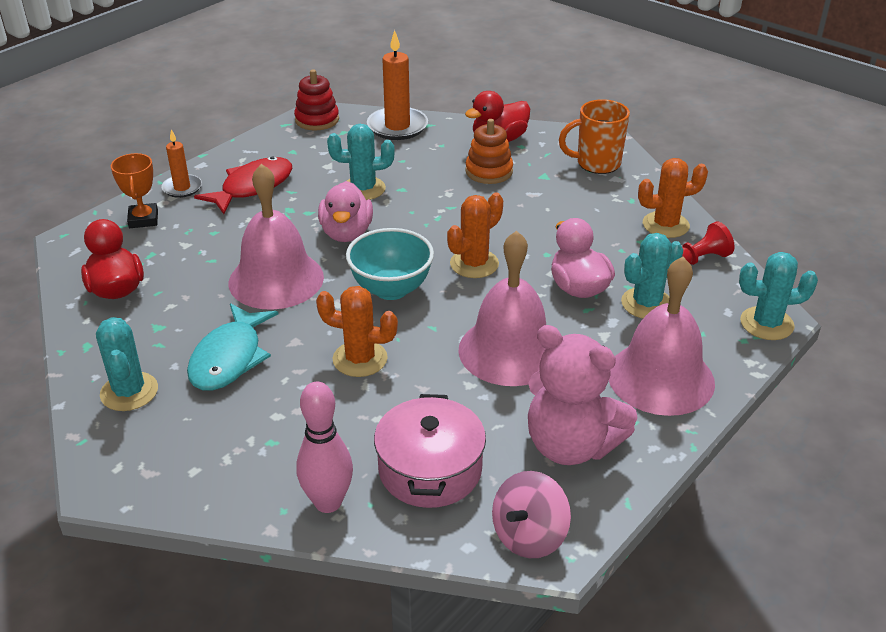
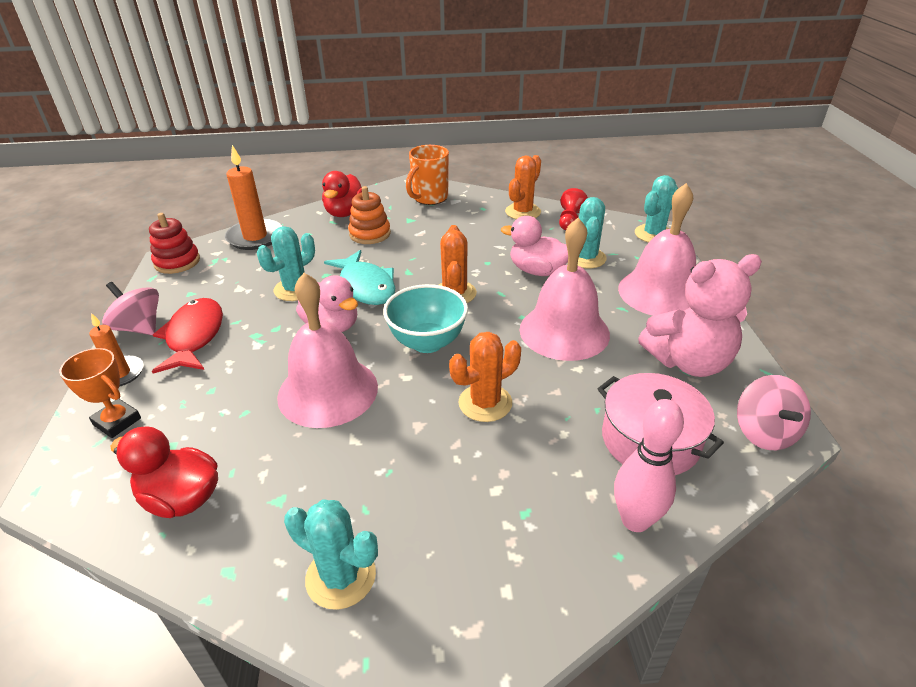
camera: 45 degrees left, 0 degrees up
turquoise fish [187,303,278,391] -> turquoise fish moved to [324,250,395,305]
none -> pink spinning top [102,282,159,335]

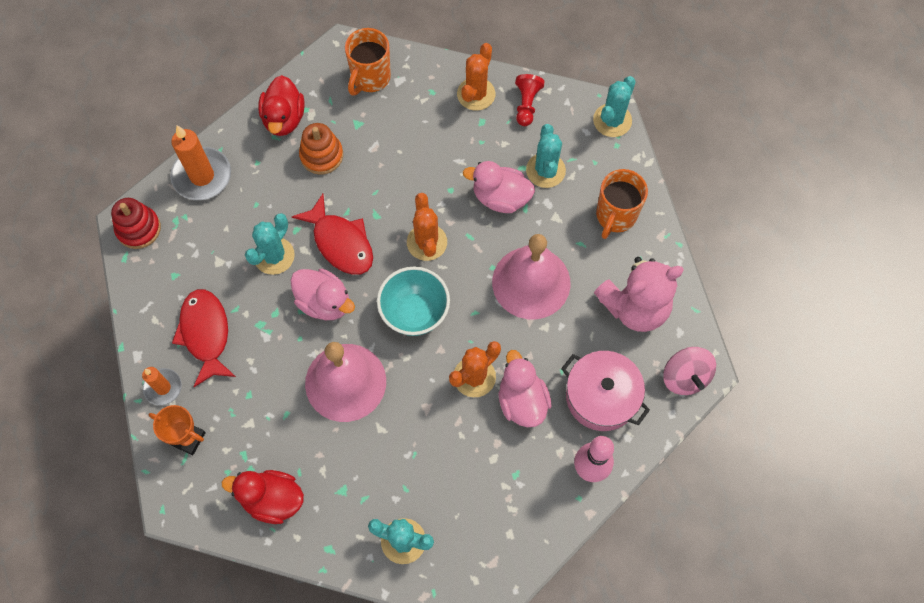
camera: 10 degrees left, 30 degrees up
pink spinning top [102,282,159,335] -> none
turquoise fish [324,250,395,305] -> red fish [292,194,373,275]
pink bell [618,183,696,316] -> orange mug [596,169,648,239]
none -> pink duck [498,350,552,427]

